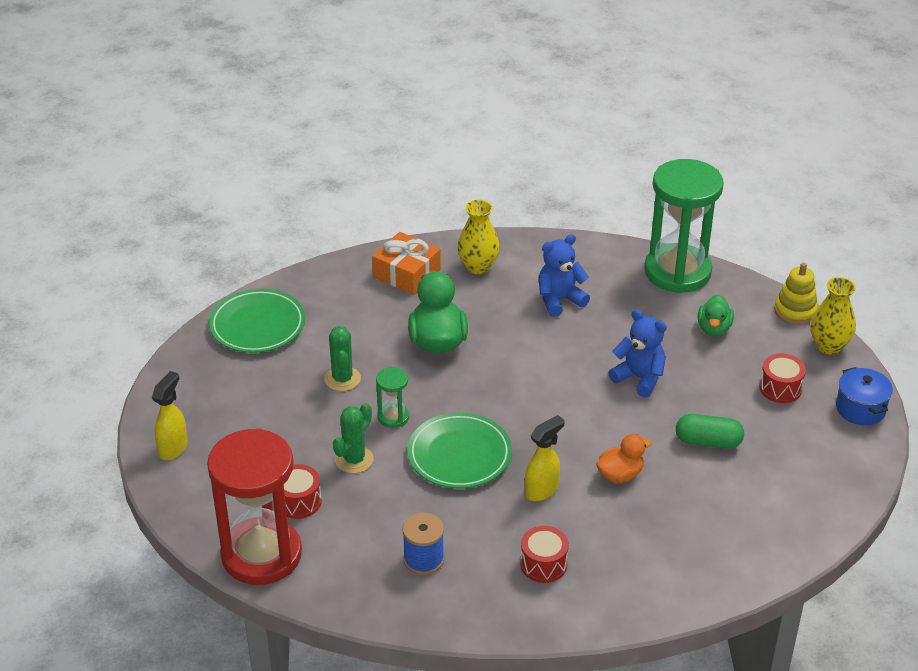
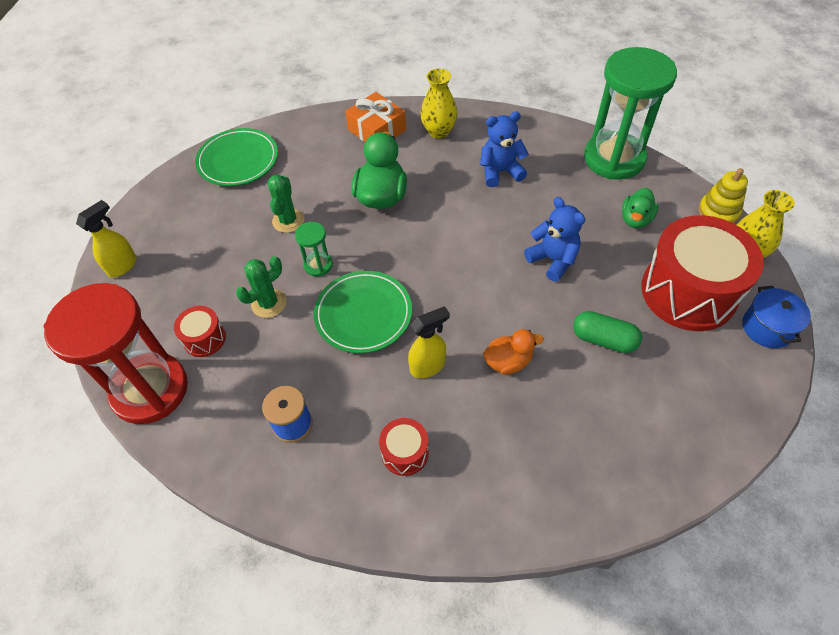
camera: 15 degrees right, 15 degrees up
red drum [759,354,806,403] -> red drum [641,215,764,331], size x2.25

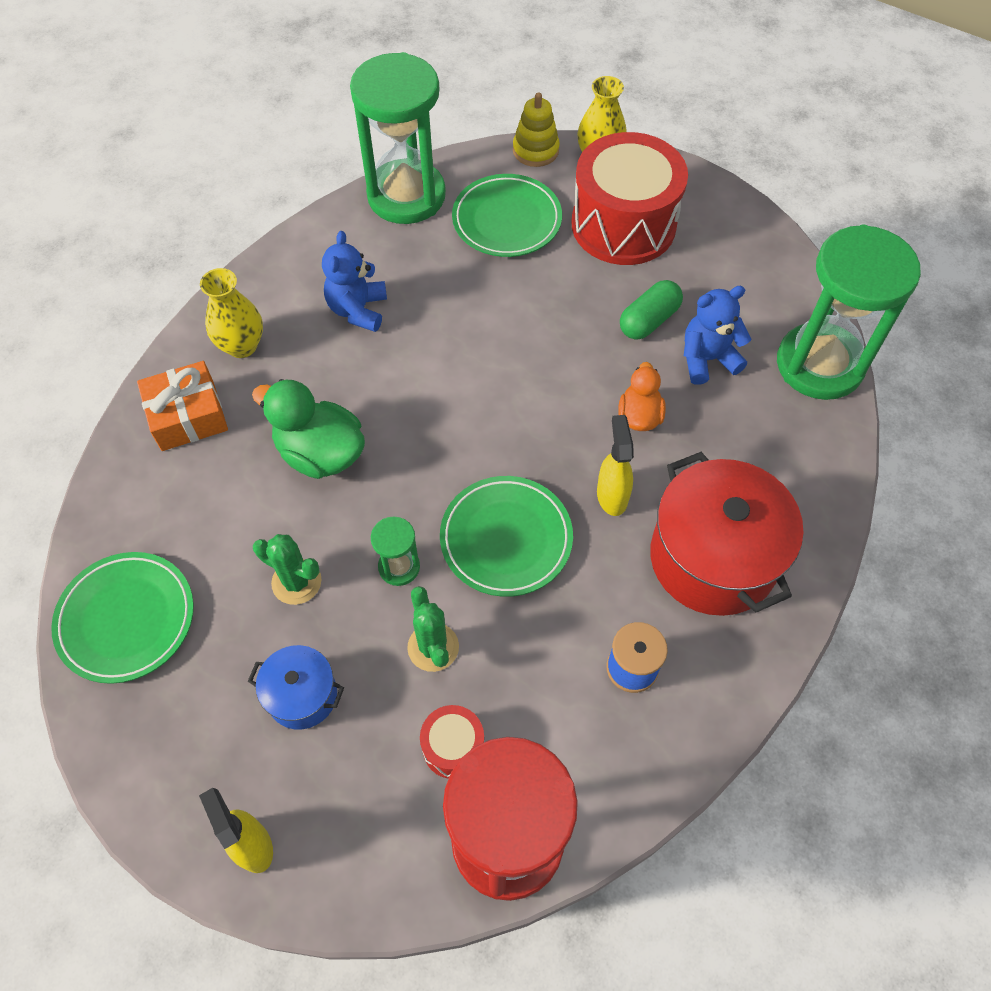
camera: 70 degrees left, 5 degrees up
red drum [379,418,429,476] -> red pot [650,452,803,616]
blue teddy bear [524,197,585,282] -> blue teddy bear moved to [684,286,751,385]
green duck [622,188,658,228] -> green plate [452,174,562,257]
blue pot [742,286,811,348] -> blue pot moved to [248,645,344,730]
none -> green hourglass [777,224,921,400]

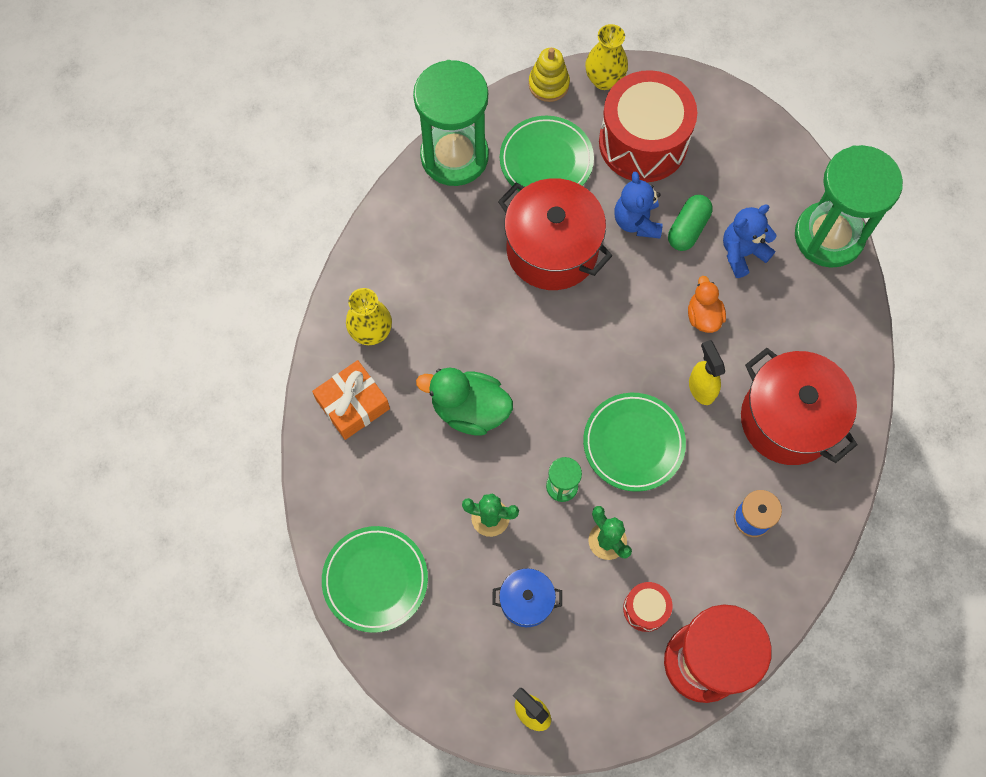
camera: 15 degrees left, 10 degrees up
blue teddy bear [322,231,387,332] -> blue teddy bear moved to [615,171,663,239]
none -> red pot [498,178,612,290]

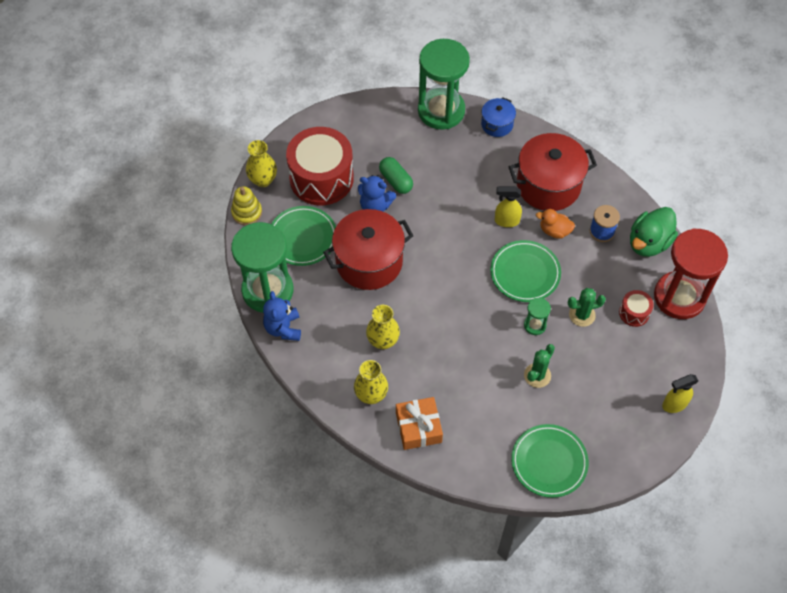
camera: 65 degrees left, 10 degrees down
green duck [416,368,513,436] -> green duck moved to [630,207,678,257]
blue pot [492,568,562,627] -> blue pot moved to [481,98,516,137]
orange duck [688,276,726,333] -> orange duck moved to [536,209,575,239]
blue teddy bear [723,205,777,278] -> blue teddy bear moved to [263,291,301,341]
none -> yellow vase [366,305,400,349]

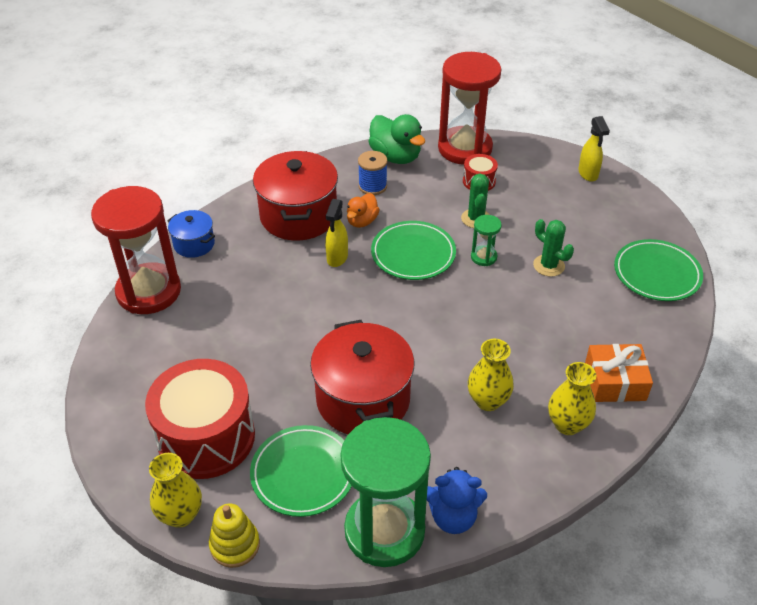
camera: 80 degrees left, 15 degrees down
blue teddy bear [358,175,396,212] -> none
green capsule [379,157,413,194] -> none
green hourglass [418,39,470,130] -> red hourglass [91,186,181,314]

